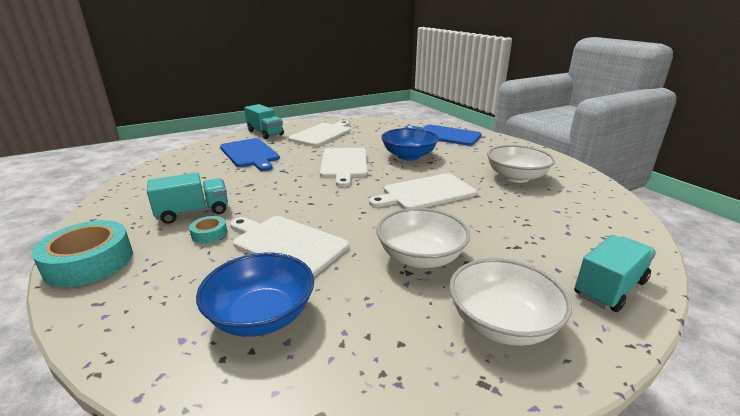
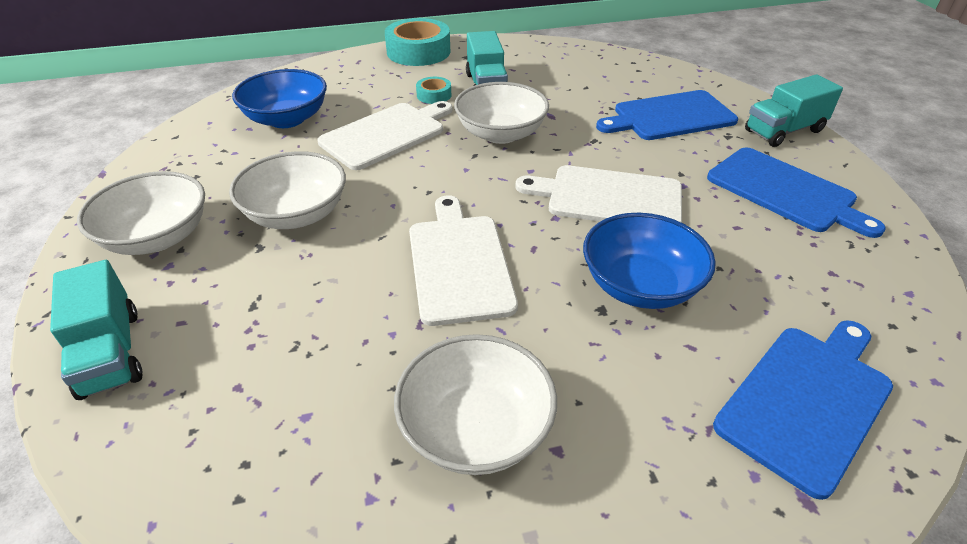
camera: 105 degrees right, 15 degrees up
white cutting board [288,121,351,147] -> blue cutting board [707,147,886,238]
none -> white bowl [454,82,549,144]

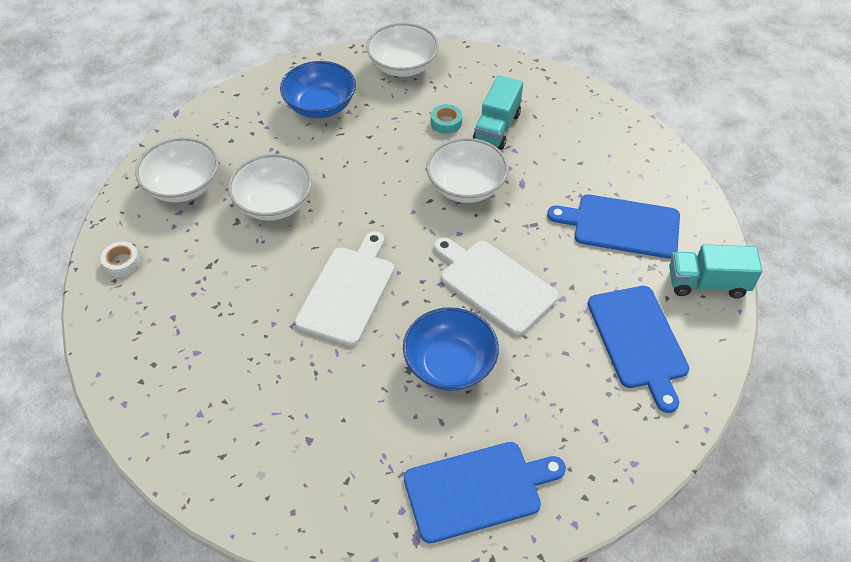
camera: 30 degrees right, 10 degrees up
turquoise truck [50,260,142,400] -> white tape [100,241,140,277]
white cutting board [317,101,453,170] -> none
turquoise tape [385,18,450,66] -> none
white bowl [394,334,557,475] -> white bowl moved to [366,23,439,77]

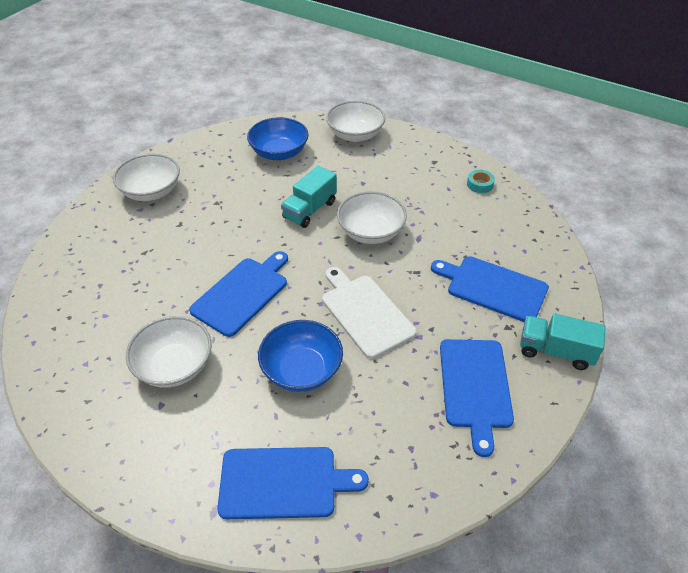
camera: 15 degrees right, 5 degrees down
white tape [100,241,140,277] -> none
white bowl [228,154,312,221] -> white bowl moved to [126,316,212,388]
white cutting board [295,231,394,346] -> blue cutting board [189,251,288,337]
turquoise tape [431,104,462,134] -> turquoise tape moved to [467,170,495,193]
turquoise truck [473,75,523,150] -> turquoise truck moved to [281,166,337,228]

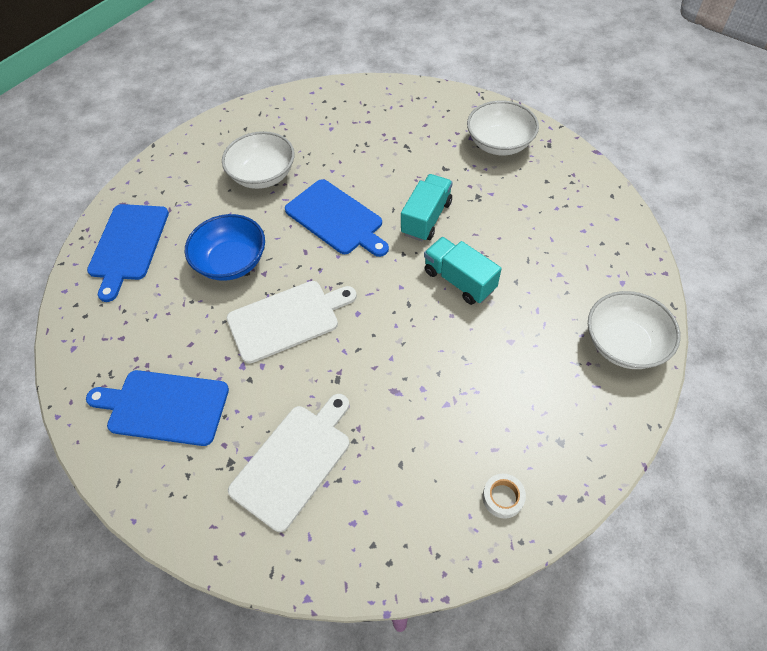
camera: 100 degrees right, 10 degrees up
blue bowl [247,117,309,160] -> none
white bowl [337,191,407,244] -> none
blue cutting board [431,256,549,322] -> white cutting board [228,394,349,532]
turquoise tape [467,170,495,193] -> white tape [483,474,526,519]
turquoise truck [520,313,606,370] -> turquoise truck moved to [401,174,453,241]

